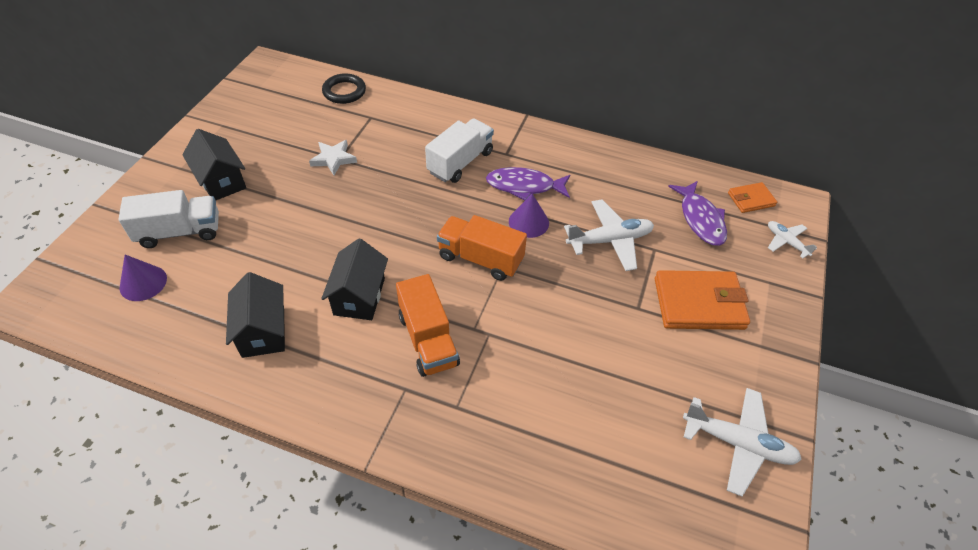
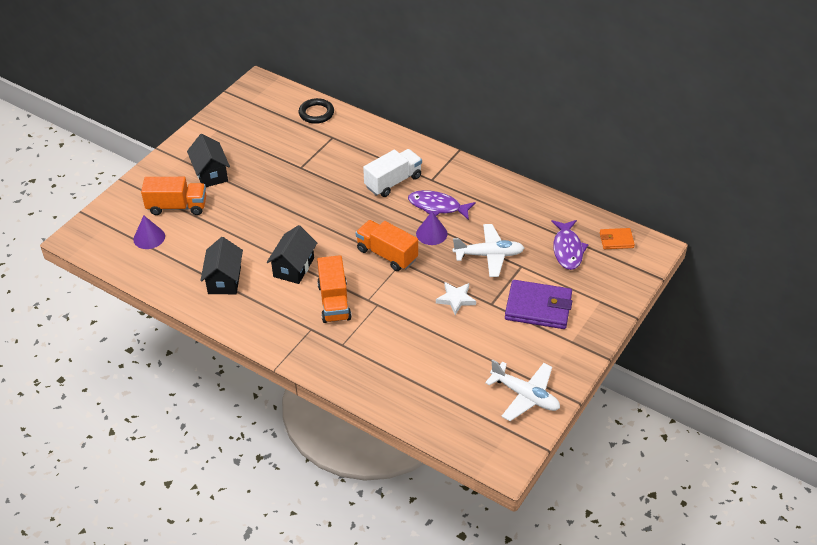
camera: 15 degrees right, 5 degrees down
white truck [118,190,219,248] -> orange truck [141,177,206,215]
white star [309,140,357,175] -> white star moved to [436,282,476,315]
orange wallet [655,270,750,330] -> purple wallet [505,280,572,329]
white plane [768,221,817,258] -> none

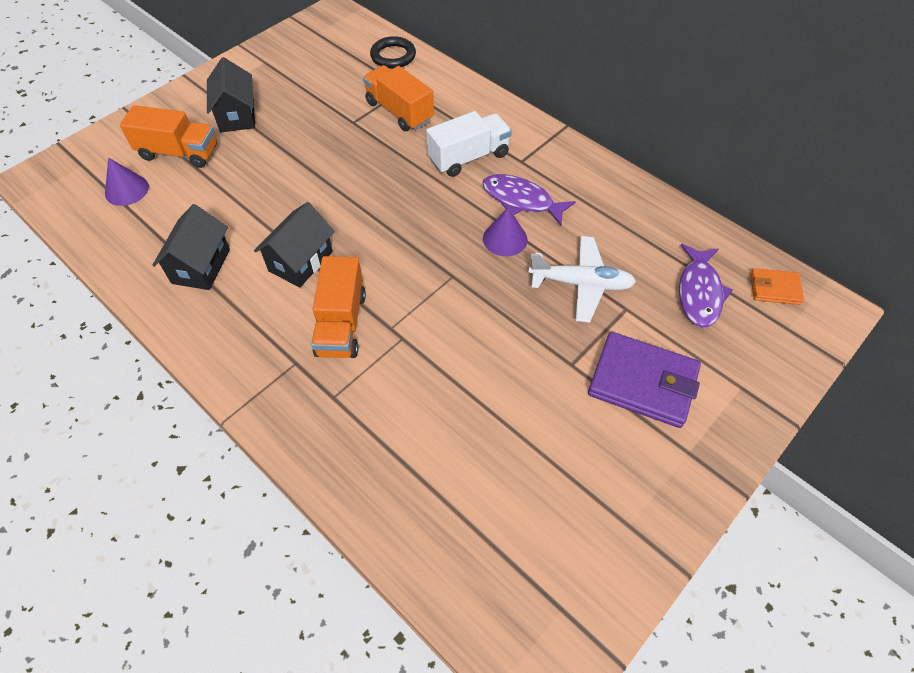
camera: 10 degrees right, 10 degrees up
orange truck [356,220,418,271] -> orange truck moved to [363,65,434,131]
white star [436,282,476,315] -> none
white plane [485,359,560,421] -> none

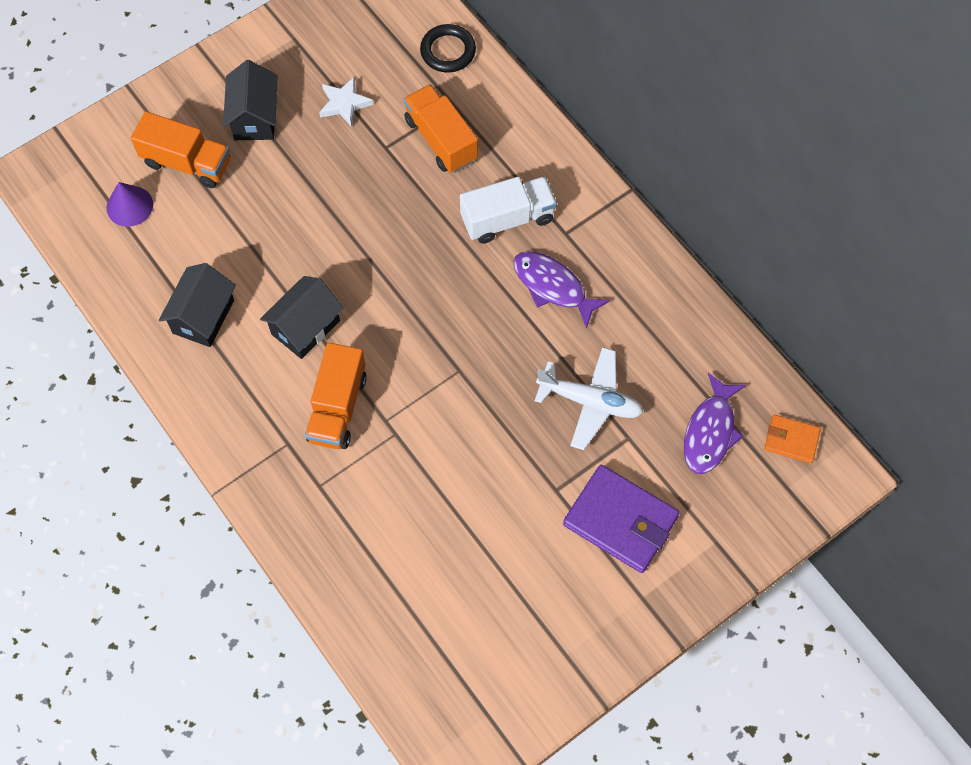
camera: 10 degrees right, 10 degrees up
purple cone [483,208,528,256] -> none
none -> white star [319,76,373,127]

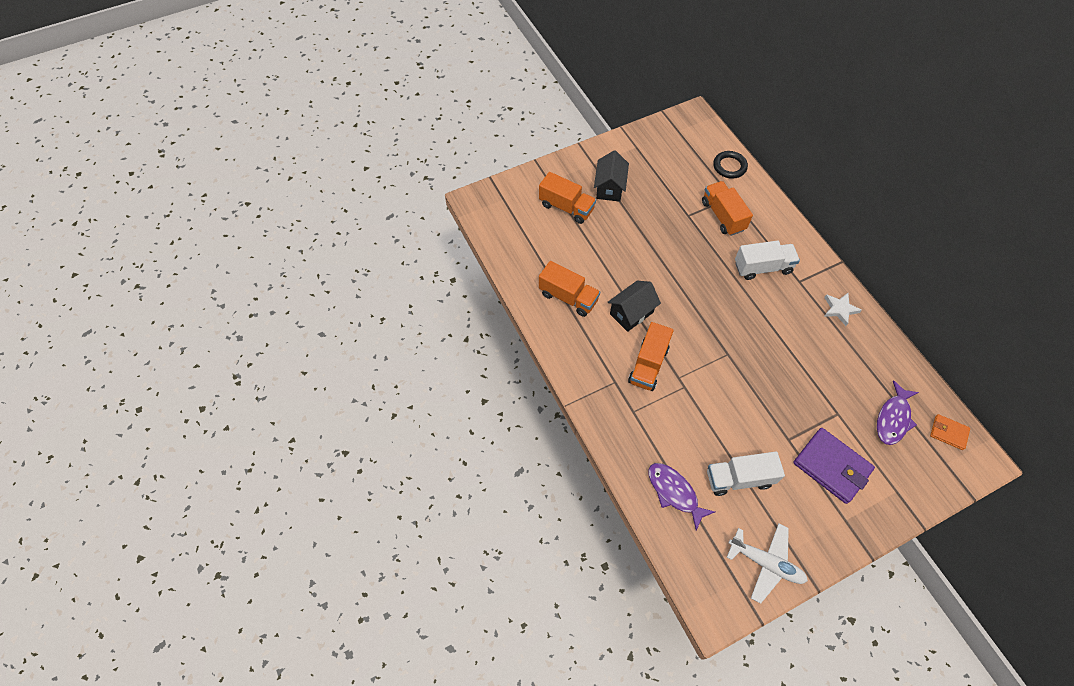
camera: 10 degrees right, 5 degrees down
purple cone [107,182,153,227] -> none
black house [159,263,236,347] -> orange truck [539,261,600,317]
white star [319,76,373,127] -> white star moved to [824,293,862,326]
purple fish [513,251,610,329] -> purple fish moved to [649,463,715,531]
white plane [535,347,643,450] -> white plane moved to [726,524,808,604]
none -> white truck [707,452,785,496]

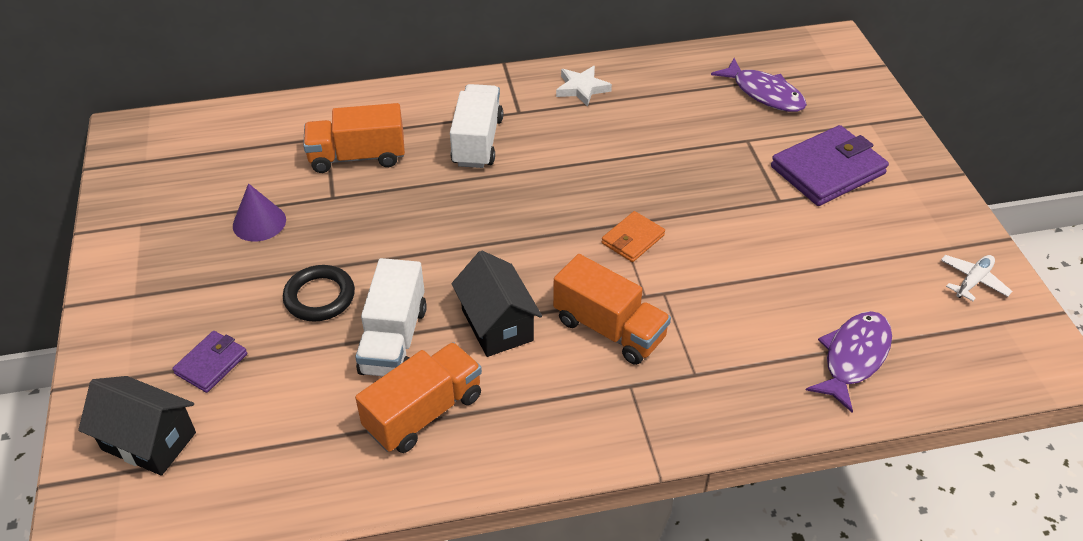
camera: 75 degrees left, 15 degrees down
orange truck [539,172,596,224] -> purple wallet [172,331,247,393]
black house [594,150,629,202] -> black house moved to [78,376,196,476]
purple fish [649,463,715,531] -> purple fish turned 150 degrees clockwise [806,311,892,413]
white truck [707,452,785,496] -> white truck moved to [355,258,427,376]
black ring [713,151,748,179] -> black ring moved to [283,265,355,322]
white plane [726,524,808,604] -> white plane [941,255,1012,301], size x0.58
orange wallet [930,414,970,450] -> orange wallet moved to [602,211,665,262]
none -> purple cone [233,183,286,242]

